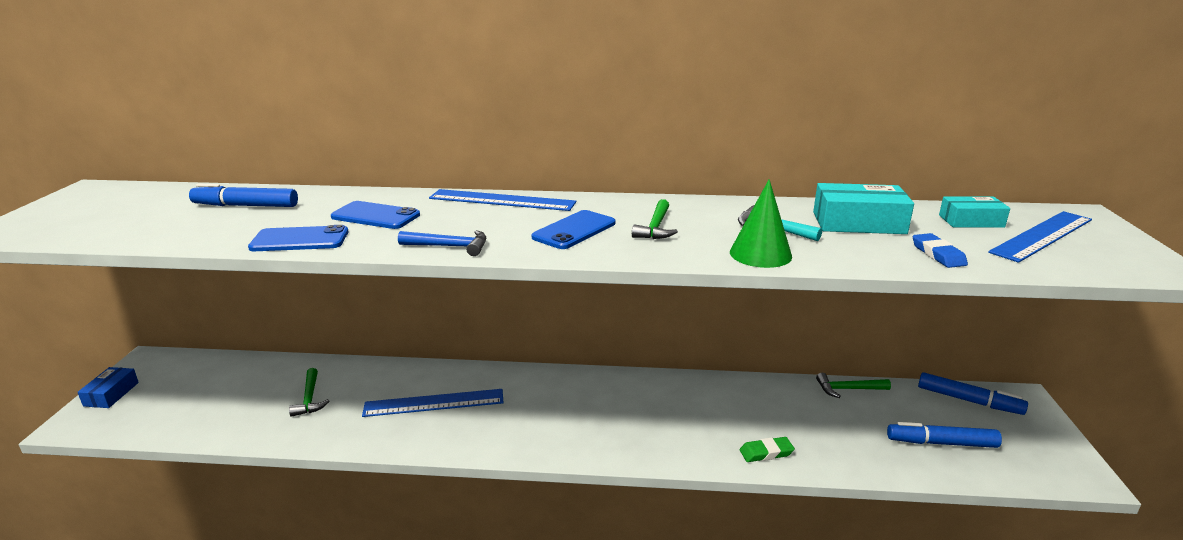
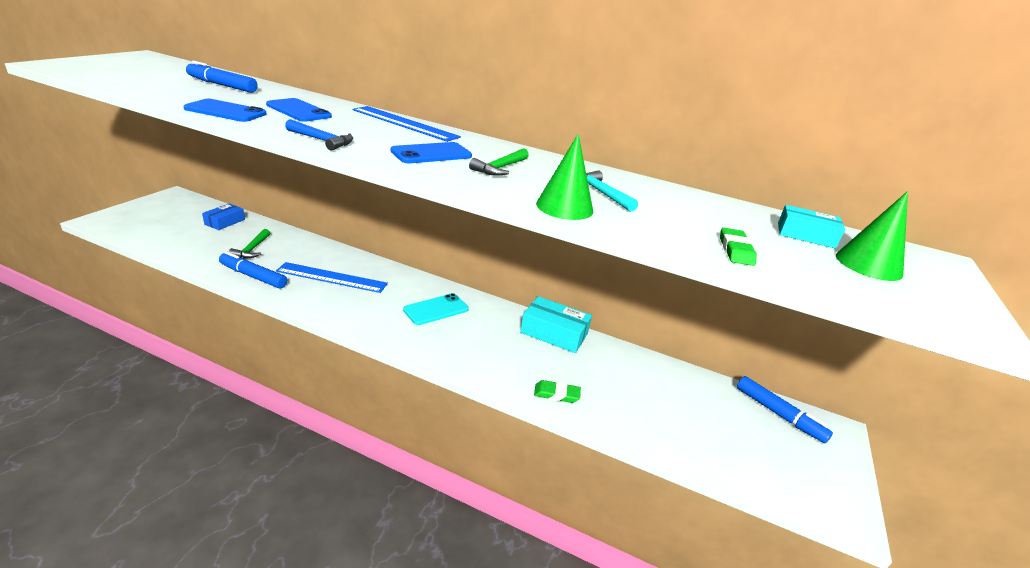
camera: 15 degrees right, 5 degrees up
blue box [77,367,139,408] -> blue box moved to [202,203,245,230]
turquoise box [813,183,914,234] -> turquoise box moved to [520,296,592,353]
green hammer [816,373,891,398] -> none
blue marker [887,422,1002,448] -> blue marker moved to [219,251,287,289]
blue eraser [913,233,968,268] -> green eraser [720,227,757,266]
blue ruler [988,211,1092,263] -> green cone [836,191,908,281]
none -> turquoise phone [403,293,469,325]

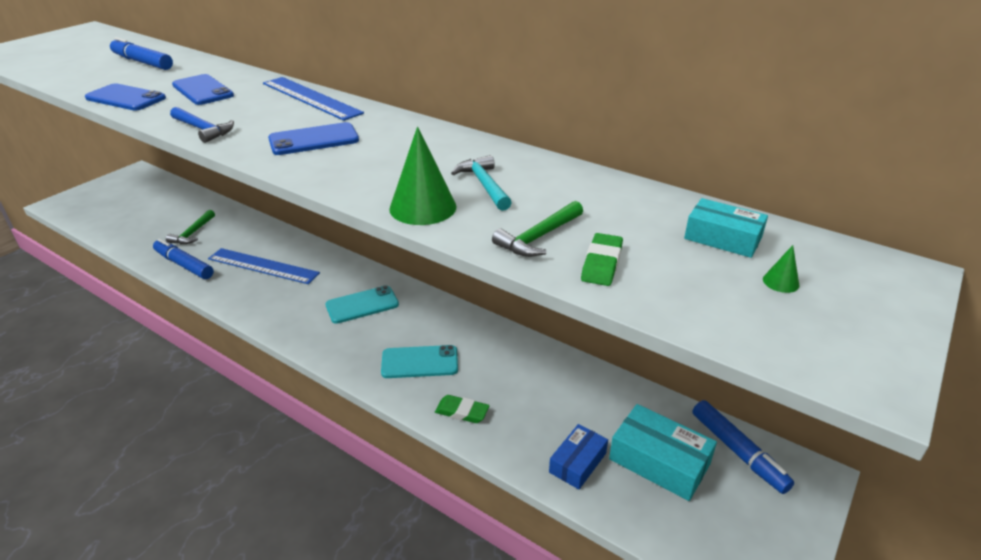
camera: 15 degrees right, 5 degrees up
blue box [202,203,245,230] -> blue box moved to [549,424,608,489]
green hammer [469,148,529,176] -> green hammer moved to [492,201,583,257]
turquoise box [520,296,592,353] -> turquoise box moved to [609,404,717,501]
green cone [836,191,908,281] -> green cone [763,245,799,293], size x0.44
none -> turquoise phone [381,345,458,378]

